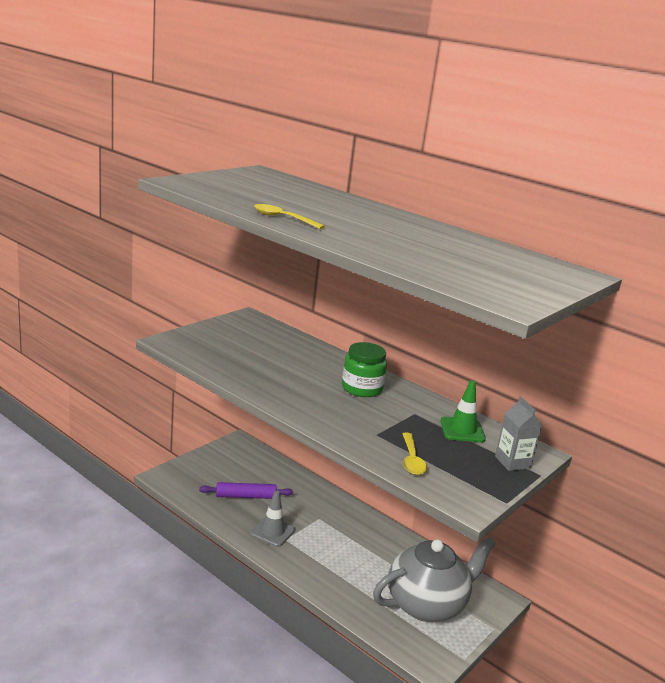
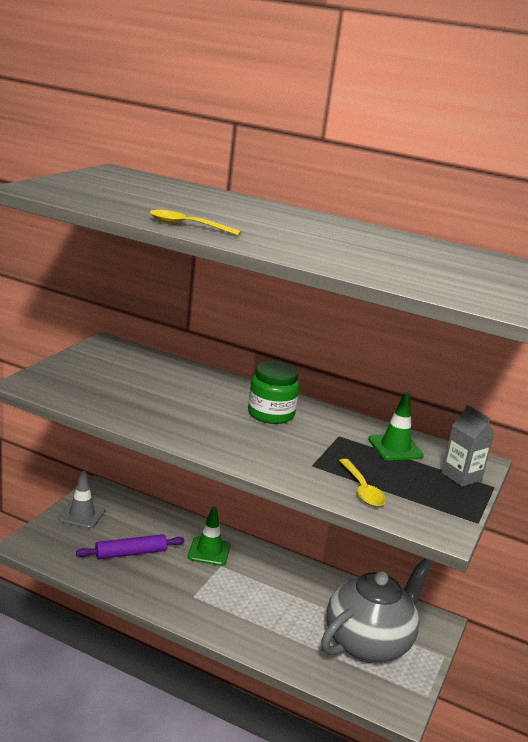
camera: 15 degrees left, 0 degrees up
grey traffic cone [250,490,295,547] -> grey traffic cone moved to [58,471,105,529]
none -> green traffic cone [188,506,231,566]

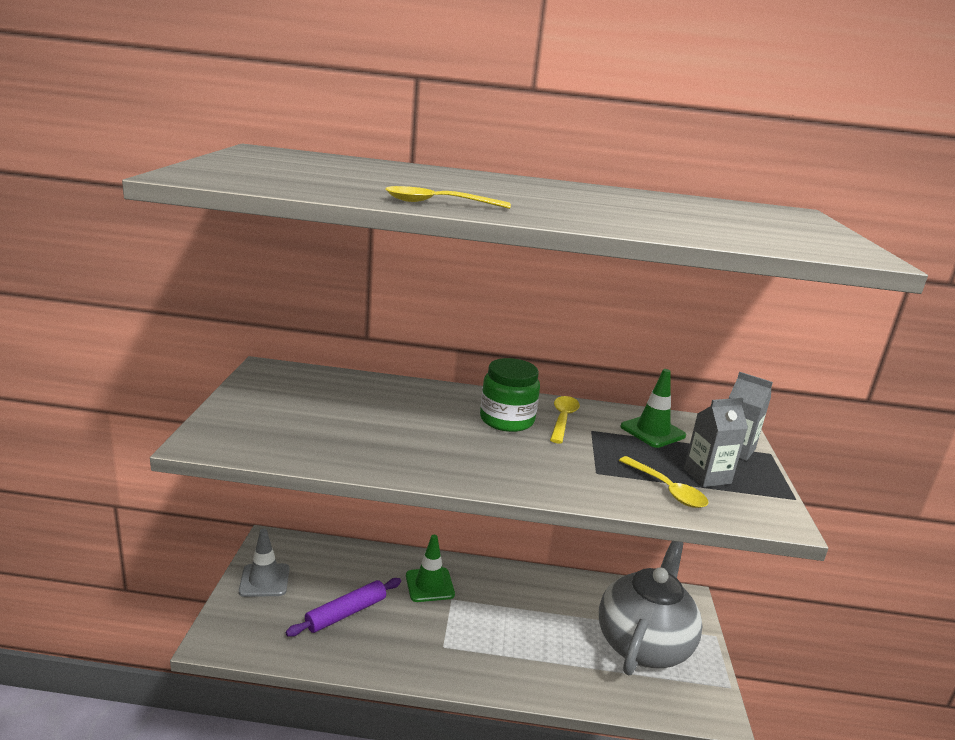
camera: 20 degrees left, 0 degrees up
none -> yellow spoon [550,396,580,443]
none -> grey carton [684,398,748,487]

